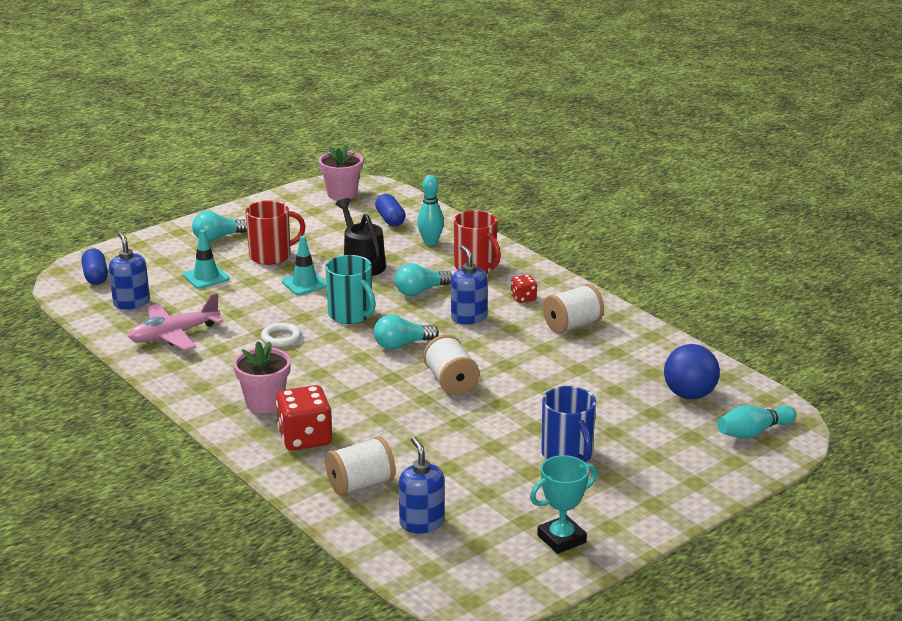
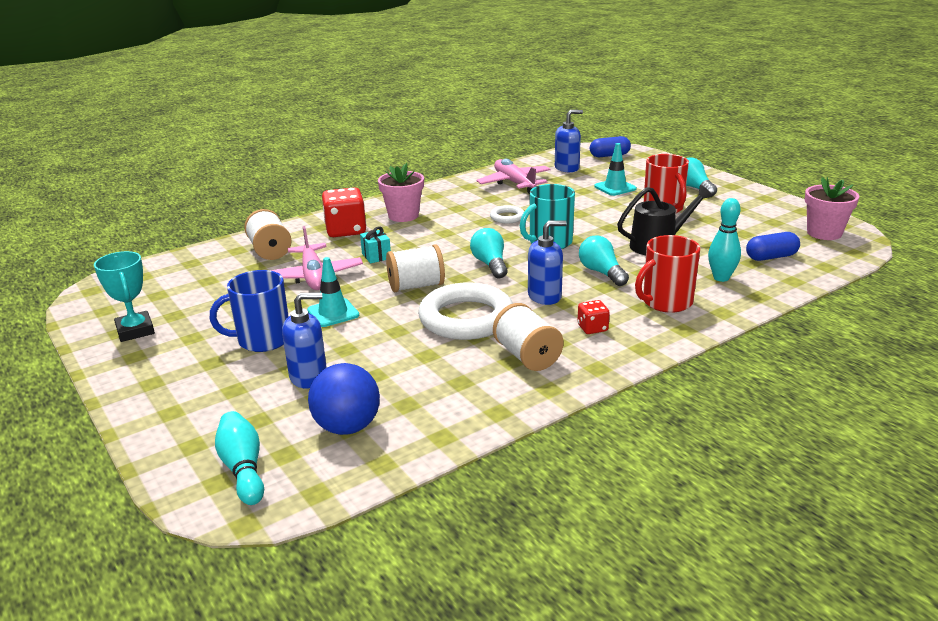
camera: 95 degrees right, 0 degrees up
turquoise traffic cone [282,236,327,295] -> turquoise traffic cone moved to [307,257,359,327]
blue soap dispenser [399,437,445,533] -> blue soap dispenser moved to [282,293,327,389]
none -> pink plane [270,226,363,290]
none -> turquoise gift [360,227,391,263]
none -> white ring [418,283,513,340]

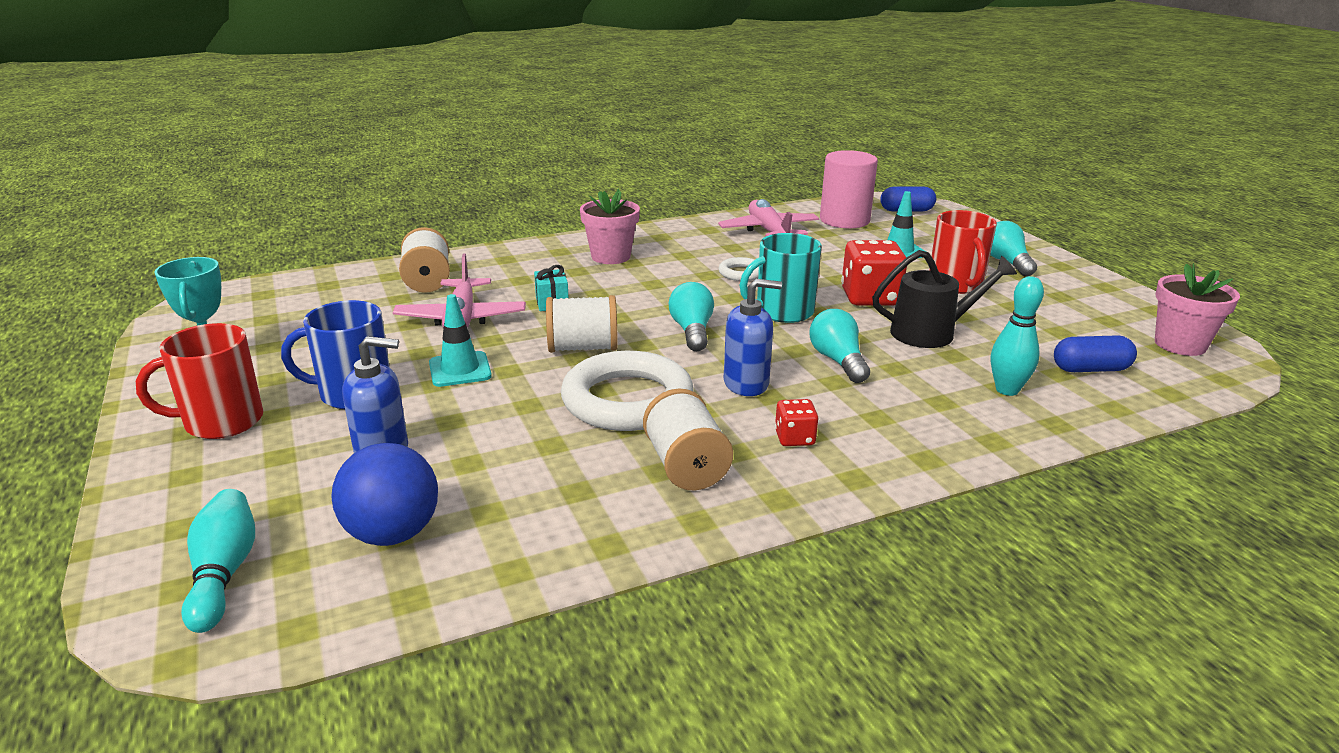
camera: 10 degrees right, 0 degrees up
red dice [322,187,366,237] -> red dice moved to [841,240,907,305]
blue soap dispenser [555,110,583,172] -> pink cylinder [820,150,878,228]
red mug [635,235,700,313] -> red mug moved to [136,323,263,439]

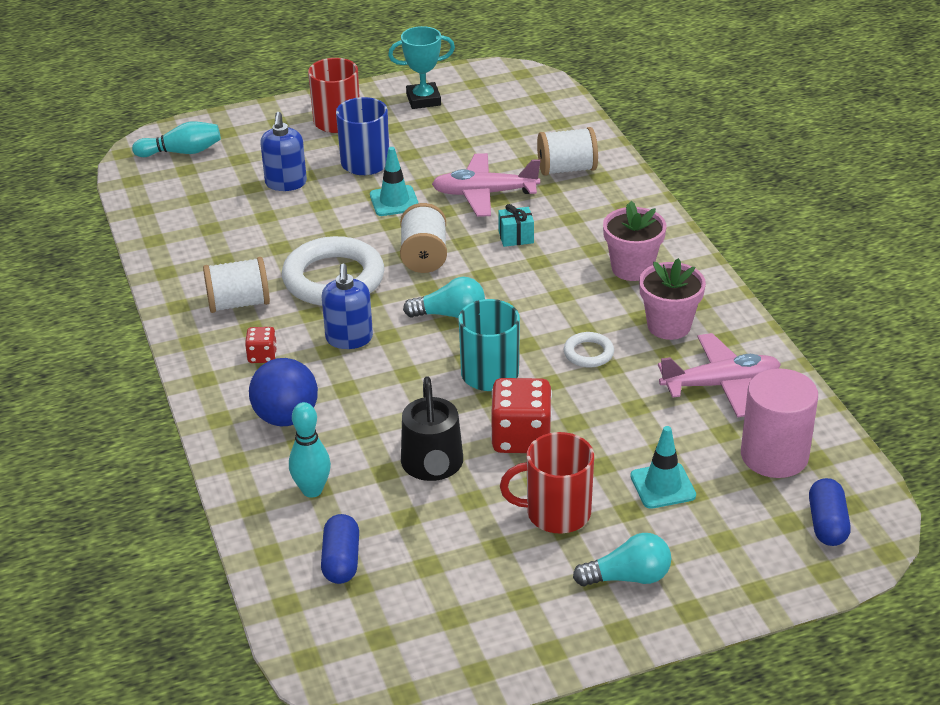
camera: 95 degrees right, 10 degrees up
blue ball [331,443,438,546] -> blue ball moved to [249,358,318,426]
turquoise light bulb [809,309,870,383] -> none
pink flower pot [1155,263,1240,356] -> pink flower pot moved to [639,258,706,340]

